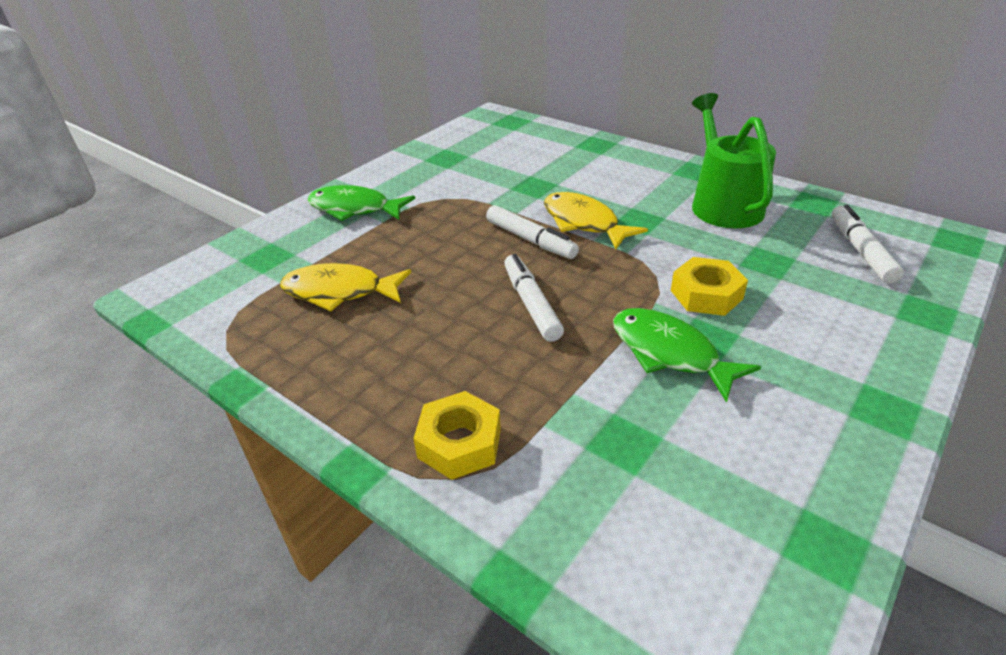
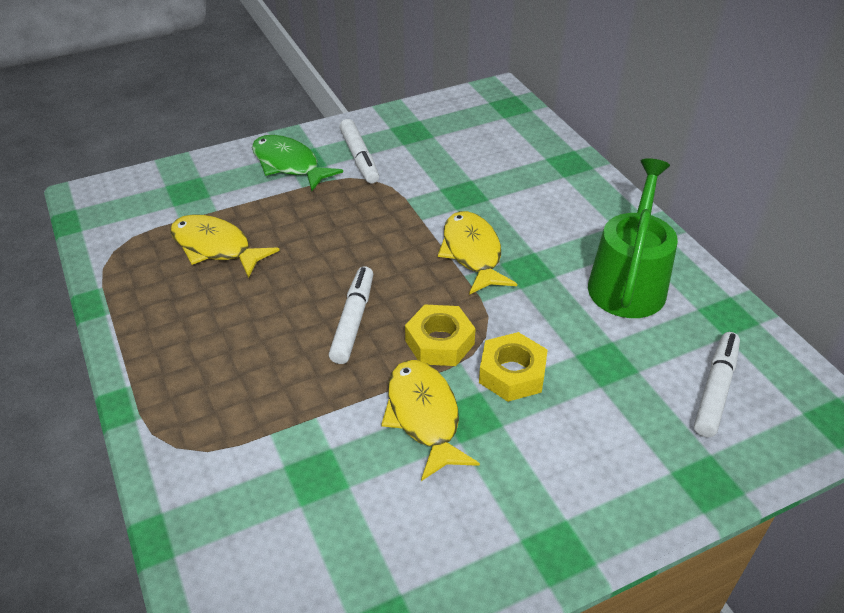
camera: 25 degrees right, 5 degrees up
yellow nut [413,391,501,480] -> yellow nut moved to [405,305,476,366]
white marker [486,205,579,259] -> white marker moved to [339,119,379,183]
green fish [613,308,761,403] -> yellow fish [381,360,480,481]

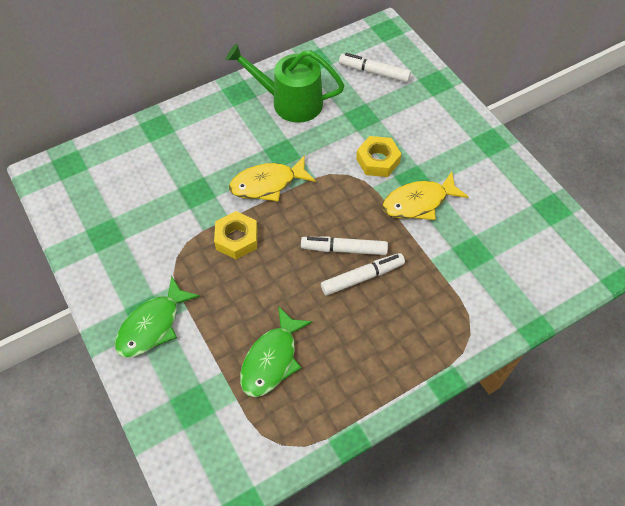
camera: 95 degrees left, 15 degrees up
yellow fish [170,214,280,278] -> green fish [240,306,313,397]
white marker [339,119,379,183] -> white marker moved to [321,253,405,296]
yellow nut [405,305,476,366] -> yellow nut moved to [214,211,258,259]

